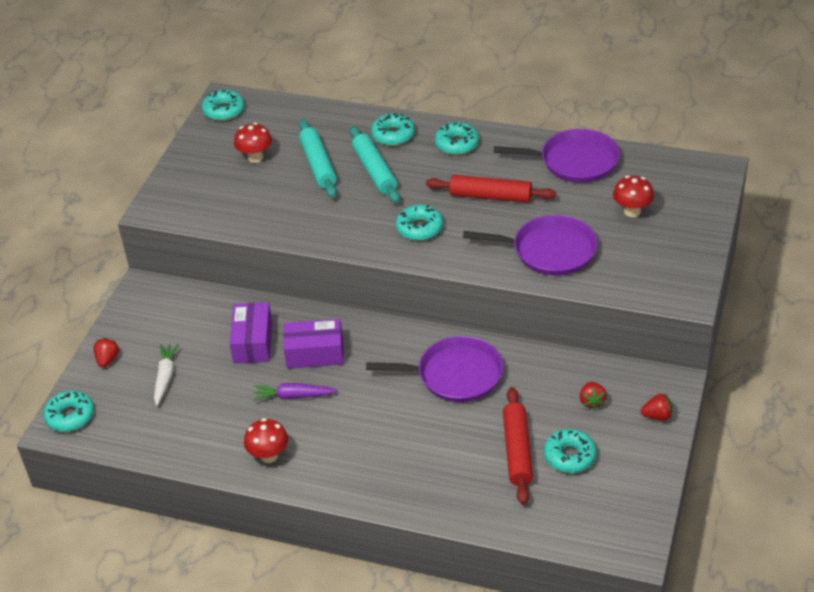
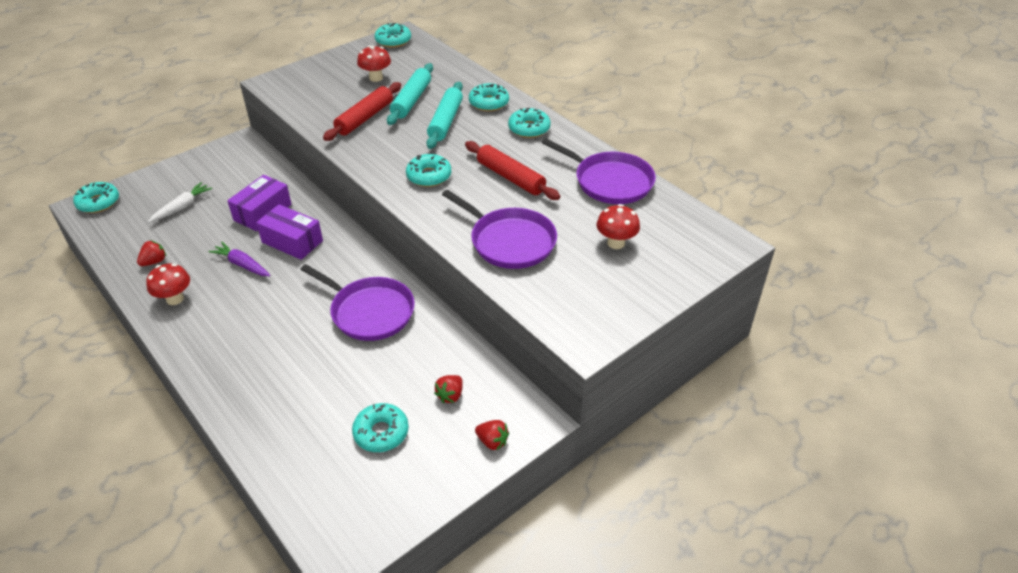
camera: 30 degrees right, 0 degrees up
red strawberry [93,338,119,368] -> red strawberry moved to [137,240,166,266]
red rolling pin [503,387,533,505] -> red rolling pin moved to [323,82,401,141]

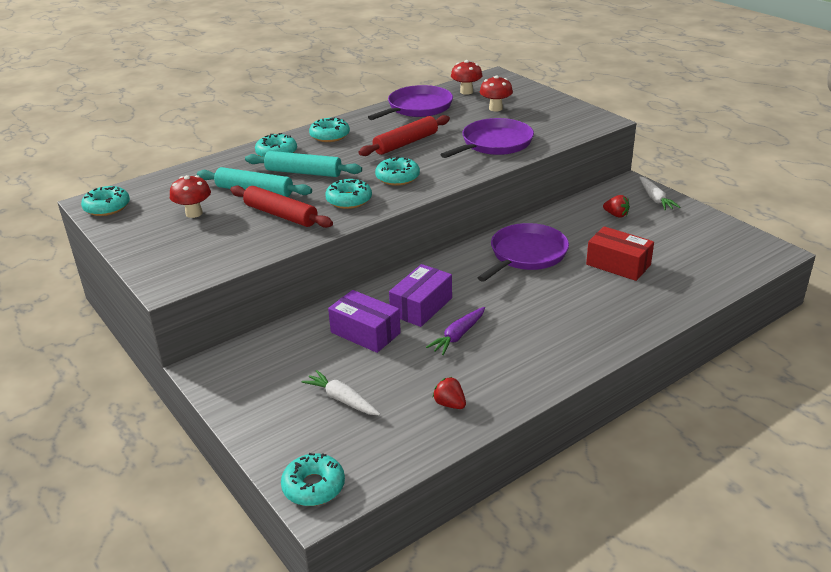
camera: 85 degrees left, 10 degrees down
red mushroom [146,263,190,305] -> red mushroom moved to [451,60,483,95]
turquoise donut [352,403,409,452] -> turquoise donut moved to [325,179,372,209]
red strawberry [475,420,509,451] -> white carrot [639,177,680,210]
none -> red box [586,226,654,281]

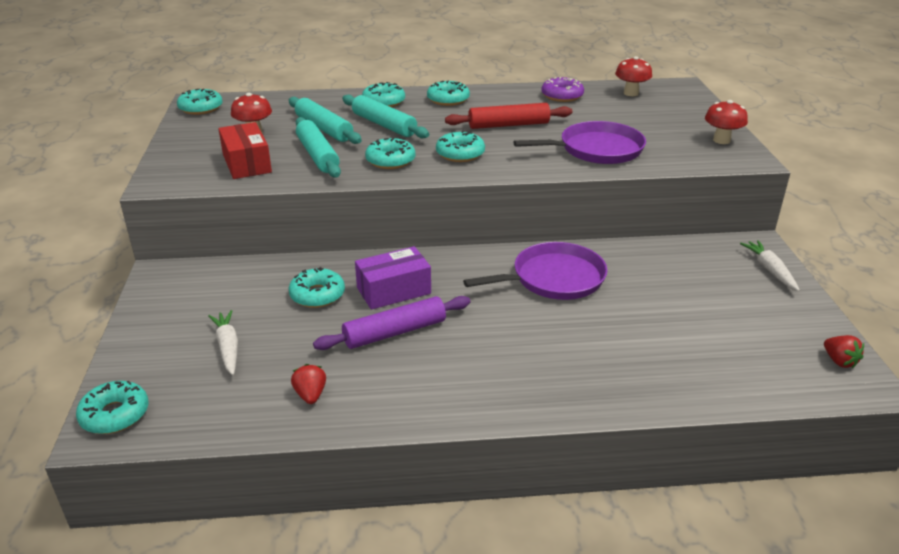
camera: 30 degrees right, 0 degrees up
red rolling pin [230,185,333,228] -> turquoise rolling pin [296,117,341,178]
purple box [328,290,401,353] -> turquoise donut [289,267,345,308]
purple pan [368,85,453,120] -> purple donut [541,77,584,102]
purple carrot [426,307,485,355] -> purple rolling pin [313,296,470,350]
red mushroom [480,75,513,112] -> red mushroom moved to [705,100,748,144]
red box [586,226,654,281] -> red box moved to [218,122,272,179]
red strawberry [603,195,630,218] -> red strawberry moved to [824,335,864,368]
white carrot [639,177,680,210] -> white carrot turned 150 degrees clockwise [740,240,800,291]

